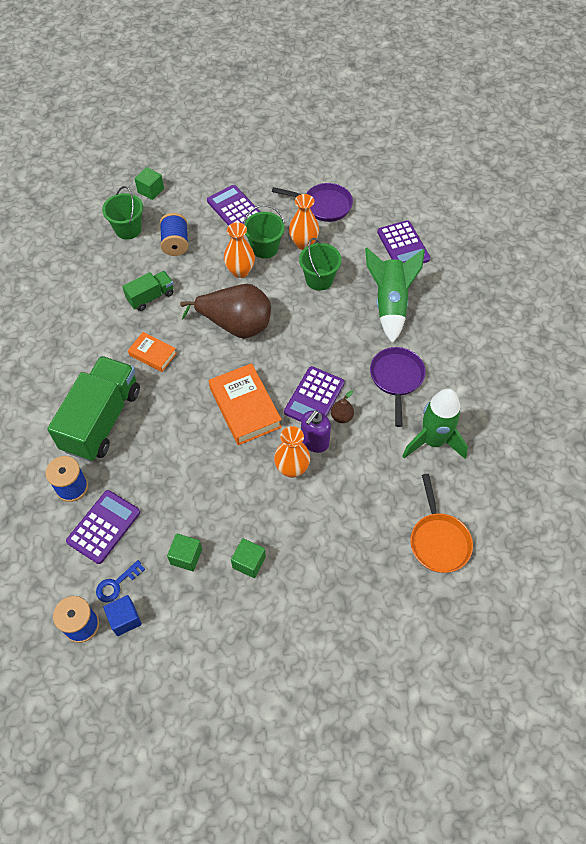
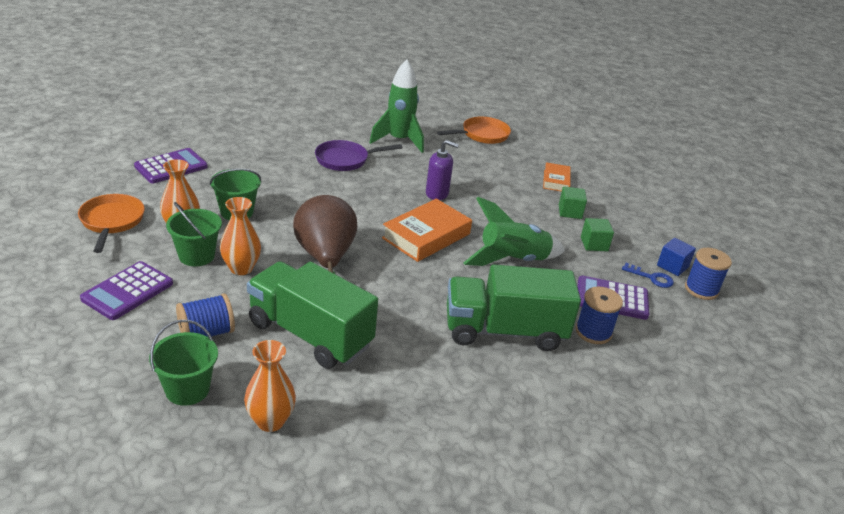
camera: 115 degrees left, 25 degrees down
green truck [122,271,174,311] -> green truck [247,261,378,369], size x1.97
orange book [128,332,177,372] -> orange book moved to [543,162,571,192]
green cube [134,167,164,200] -> none
purple pan [272,183,353,222] -> orange pan [78,194,145,253]
orange vase [274,426,310,478] -> orange vase moved to [244,340,296,432]
purple calculator [284,366,345,422] -> none
brown pear [331,390,354,423] -> none
green rocket [365,248,425,344] -> green rocket moved to [463,197,565,266]

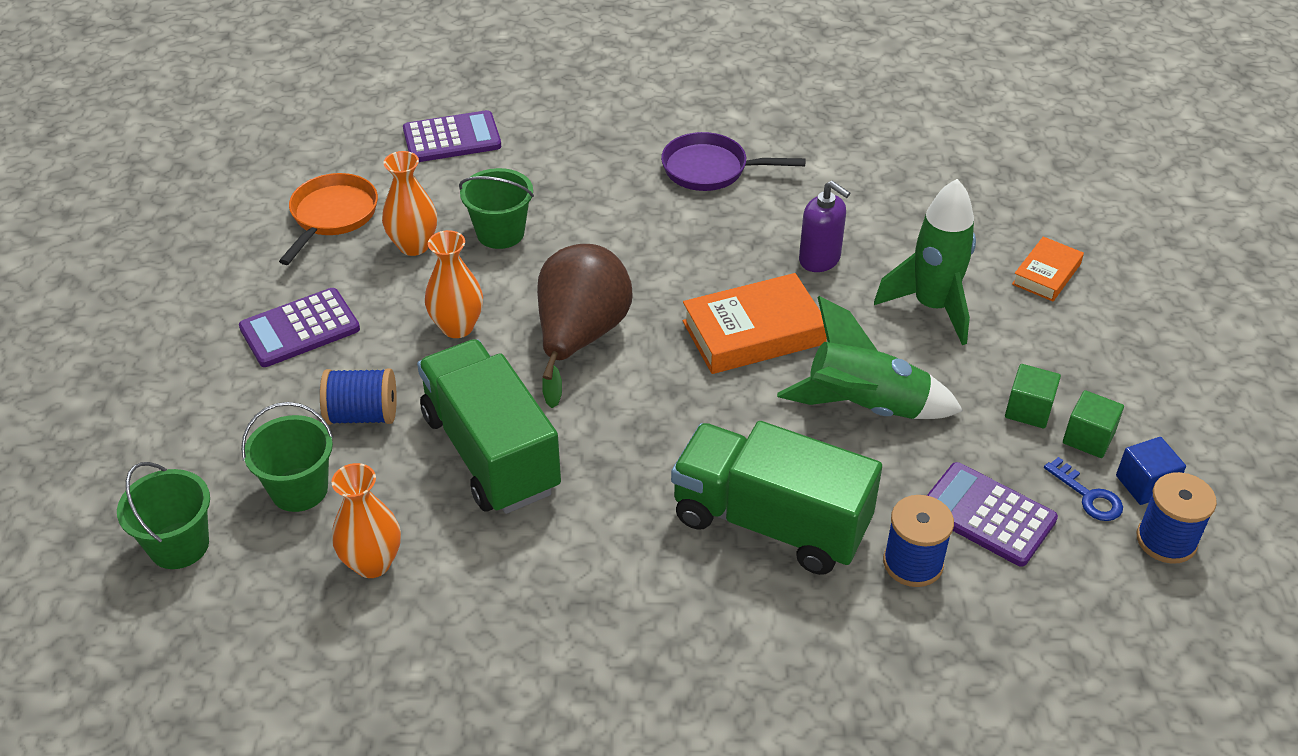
camera: 30 degrees right, 10 degrees up
green bucket [166,202,222,266] -> green bucket moved to [117,462,210,569]
green rocket [369,60,424,153] -> green rocket moved to [874,179,976,345]
orange pan [437,117,511,144] -> none
green cube [559,186,587,219] -> green cube moved to [1063,390,1124,458]

